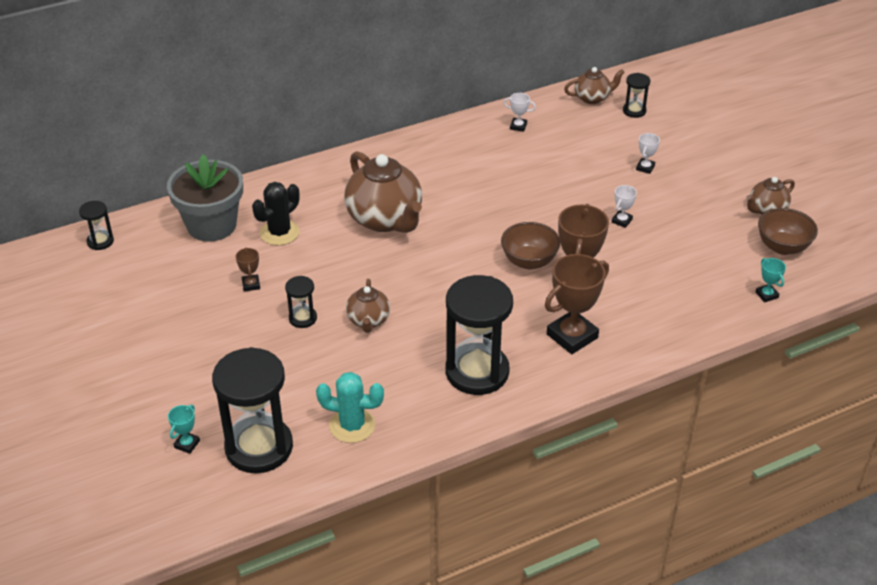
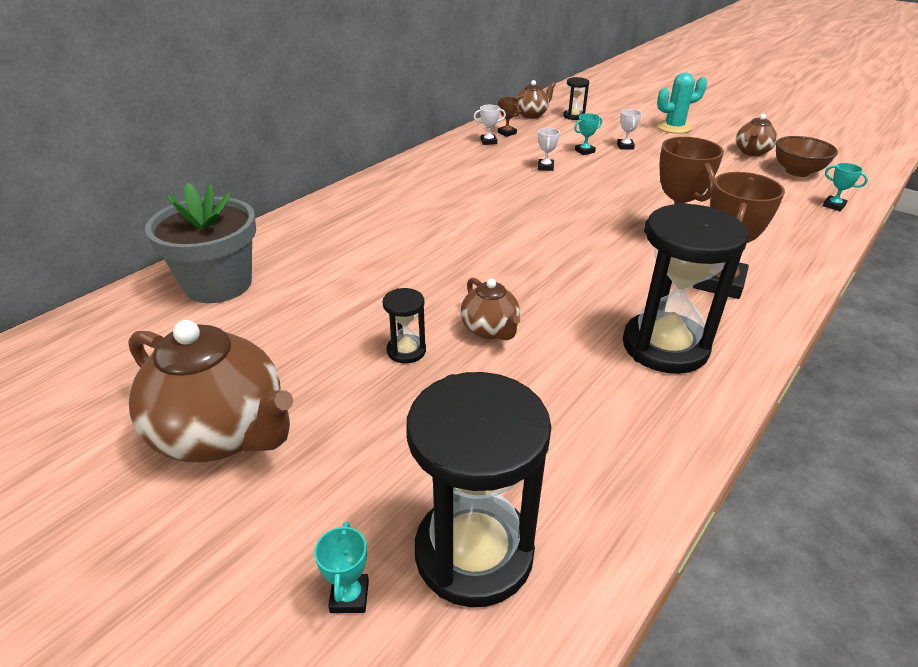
camera: 25 degrees left, 5 degrees down
black hourglass [79,201,114,250] -> none
brown trophy [236,248,260,292] -> brown trophy moved to [498,97,519,137]
black cactus [252,182,300,245] -> none
turquoise cactus [316,372,384,443] -> turquoise cactus moved to [657,72,707,134]
brown teapot [344,151,422,233] -> brown teapot moved to [128,320,293,462]
brown bowl [501,222,560,269] -> none
white trophy [612,185,637,228] -> white trophy moved to [538,128,560,171]
none -> turquoise trophy [574,113,602,155]

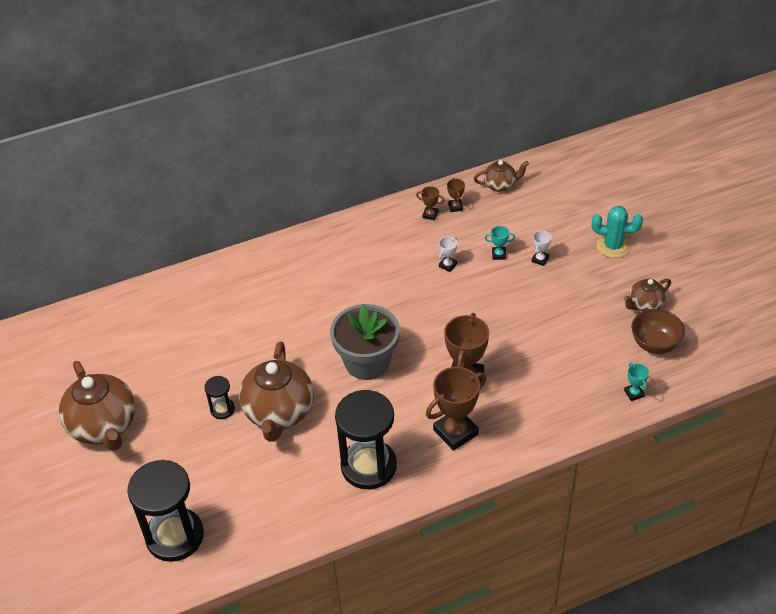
camera: 30 degrees right, 10 degrees up
grey flower pot [145,183,256,303] -> grey flower pot moved to [330,304,400,380]
turquoise trophy [314,521,369,613] -> none
brown teapot [460,278,520,340] -> brown teapot [239,341,314,442], size x1.91
white trophy [474,105,506,145] -> brown trophy [416,186,445,220]
black hourglass [563,77,589,120] -> none

